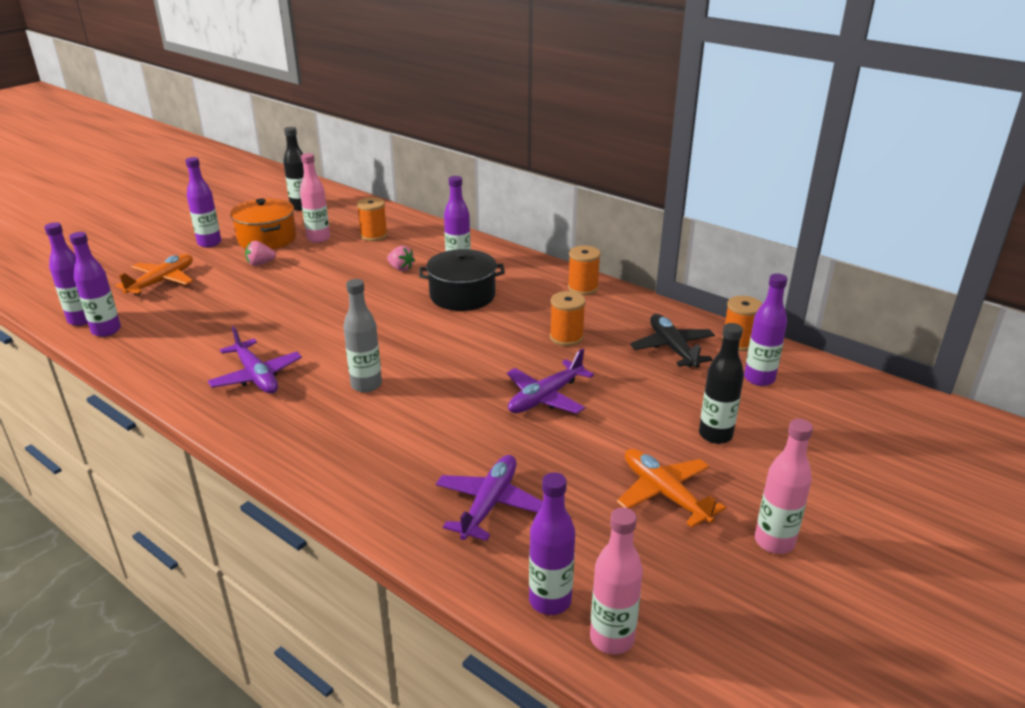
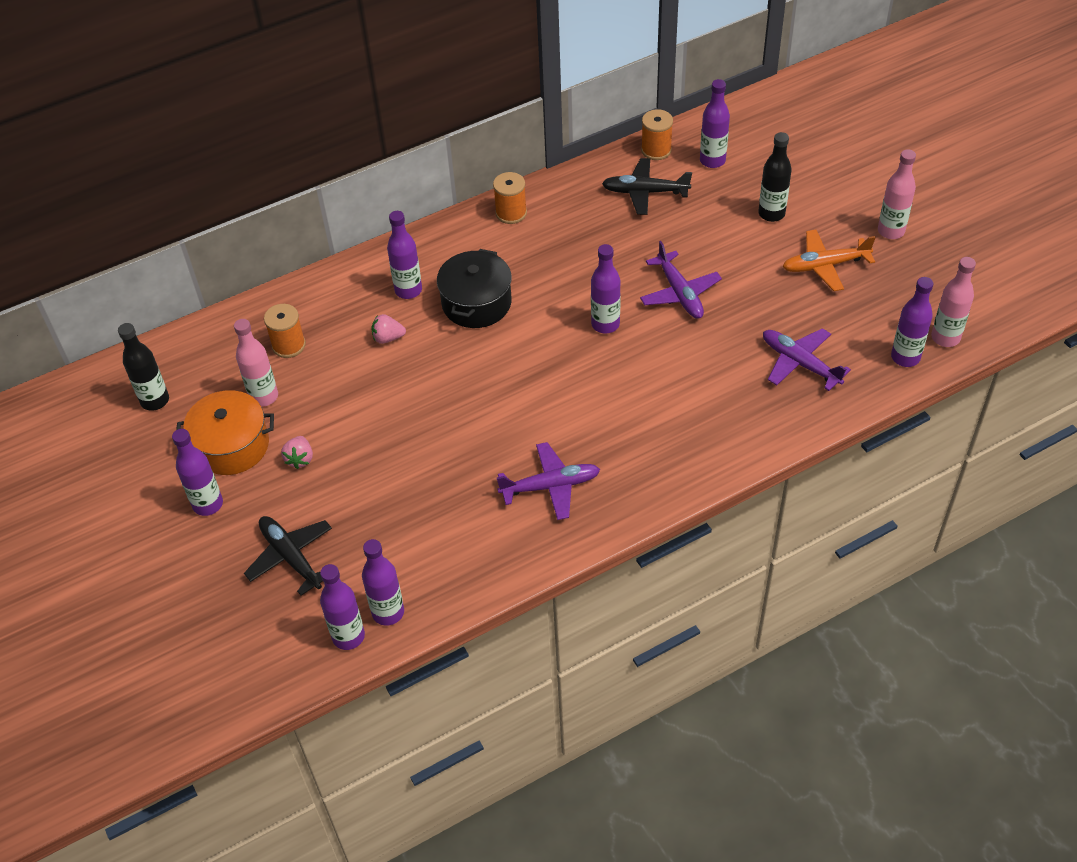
camera: 65 degrees left, 20 degrees up
orange plane [115,254,193,295] -> black plane [244,516,332,596]
grey bottle [343,279,382,392] -> none
pink strawberry [387,246,415,271] -> pink strawberry turned 150 degrees counterclockwise [371,314,406,344]
orange spool [550,291,586,346] -> none
none -> purple bottle [591,244,621,334]

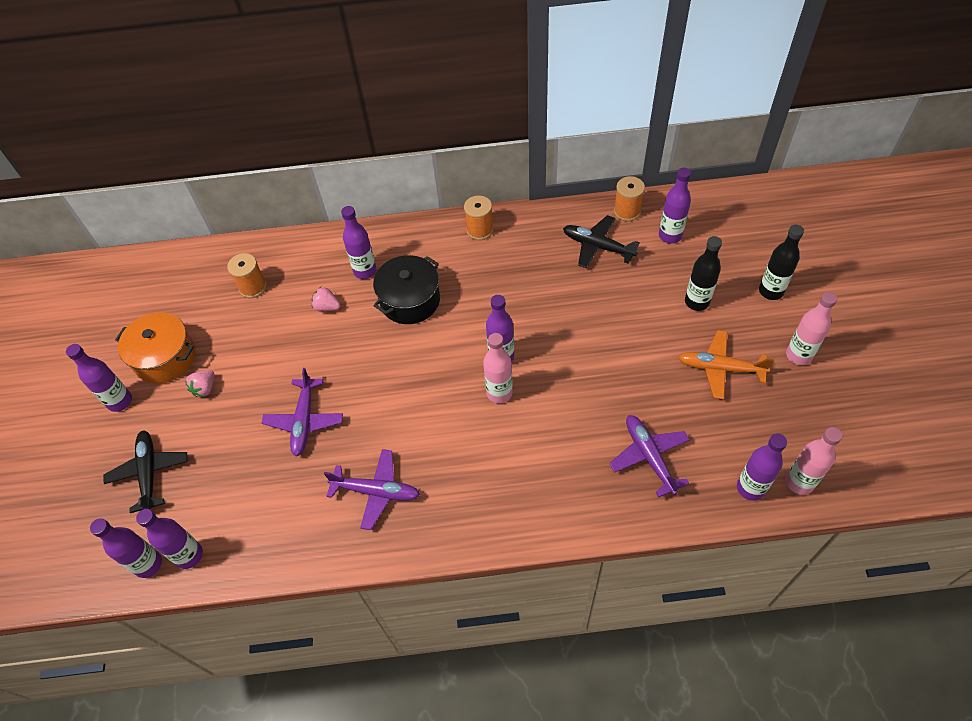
camera: 25 degrees right, 5 degrees up
black bottle [118,323,169,411] -> black bottle moved to [759,225,804,300]
pink bottle [234,319,278,407] -> pink bottle moved to [483,333,513,403]
purple plane [640,241,722,319] -> purple plane moved to [262,368,343,456]

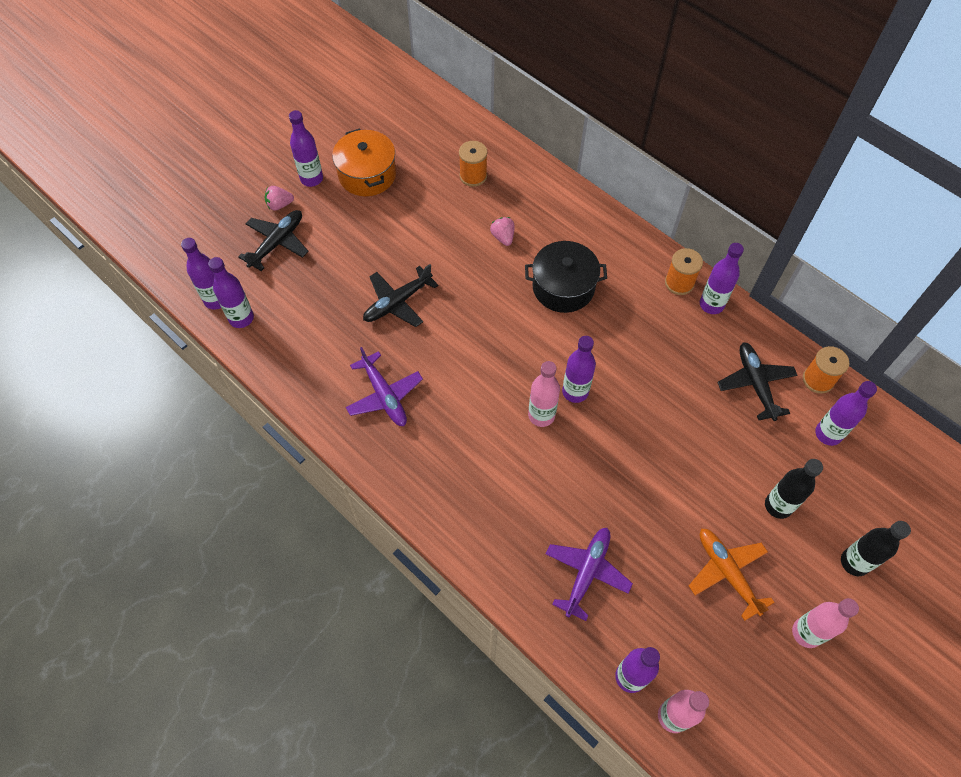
camera: 45 degrees right, 5 degrees up
pink strawberry [185,370,215,397] -> pink strawberry moved to [265,186,294,211]
purple plane [262,368,343,456] -> black plane [363,264,439,327]
purple bottle [341,206,377,279] -> purple bottle moved to [700,243,744,314]

